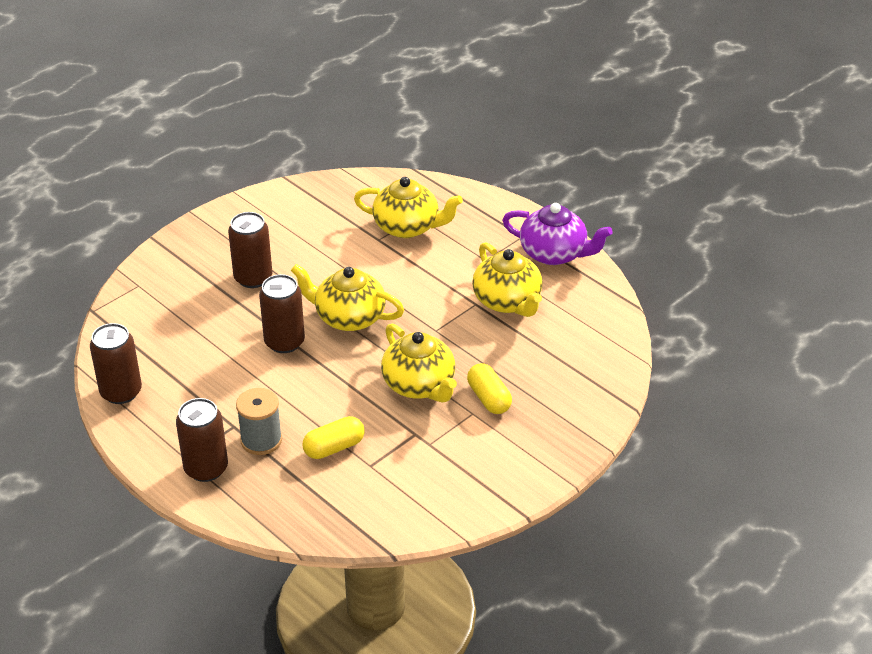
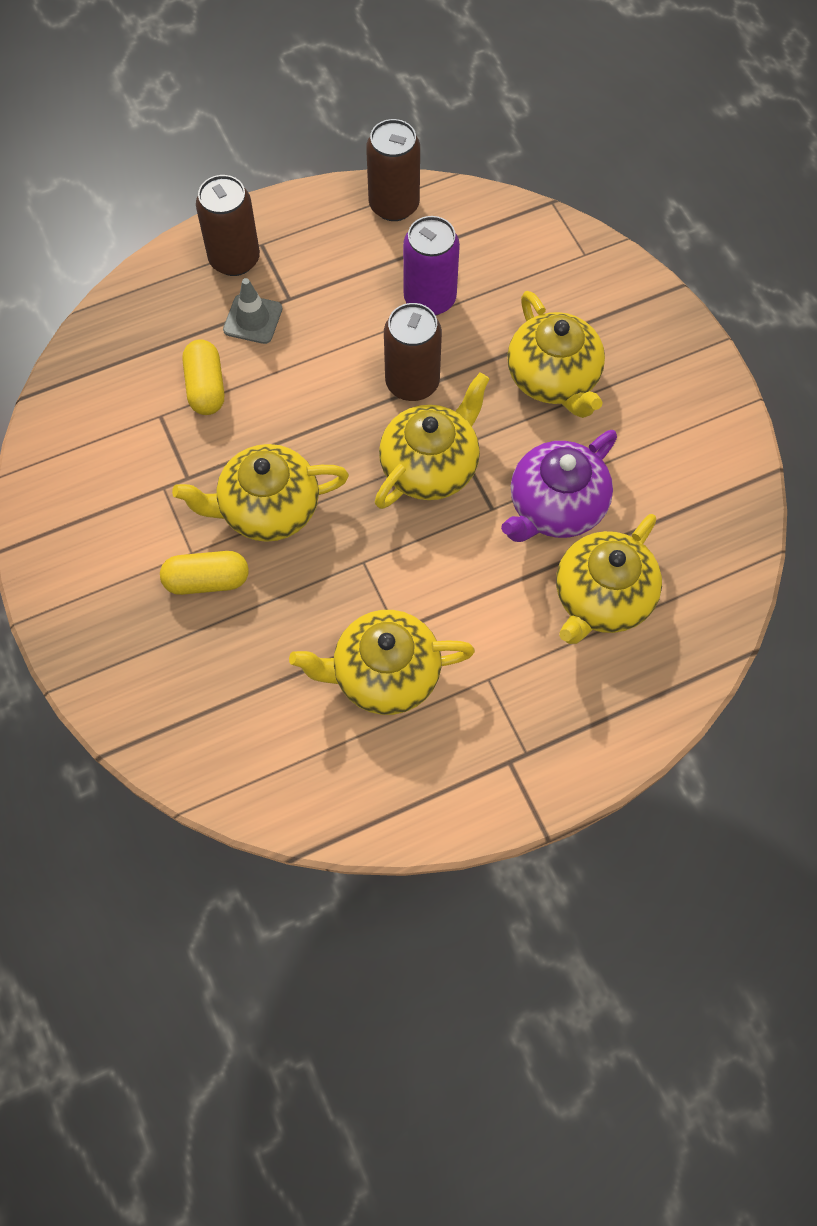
camera: 110 degrees right, 25 degrees up
brown can [228,212,273,288] -> yellow teapot [507,291,605,418]
grey spool [236,388,282,455] -> grey traffic cone [223,278,282,344]
purple teapot [502,203,613,265] -> purple teapot moved to [501,430,617,542]
none -> purple can [403,216,460,315]

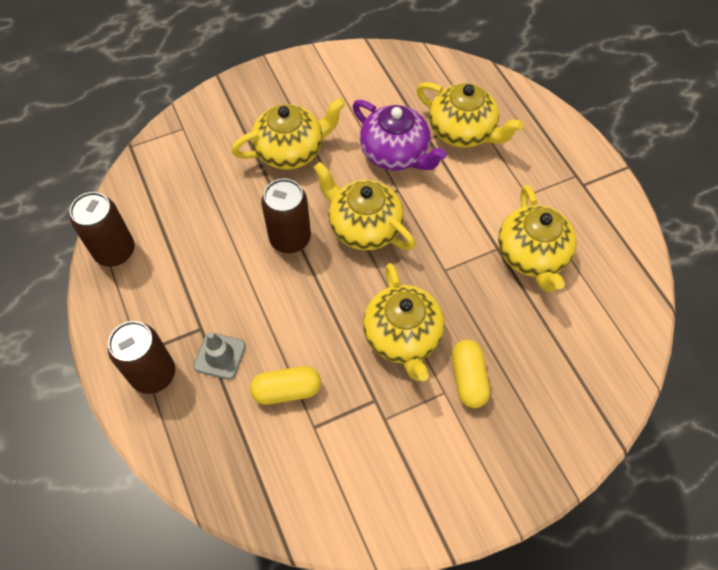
camera: 90 degrees left, 5 degrees down
purple can [403,216,460,315] -> none

